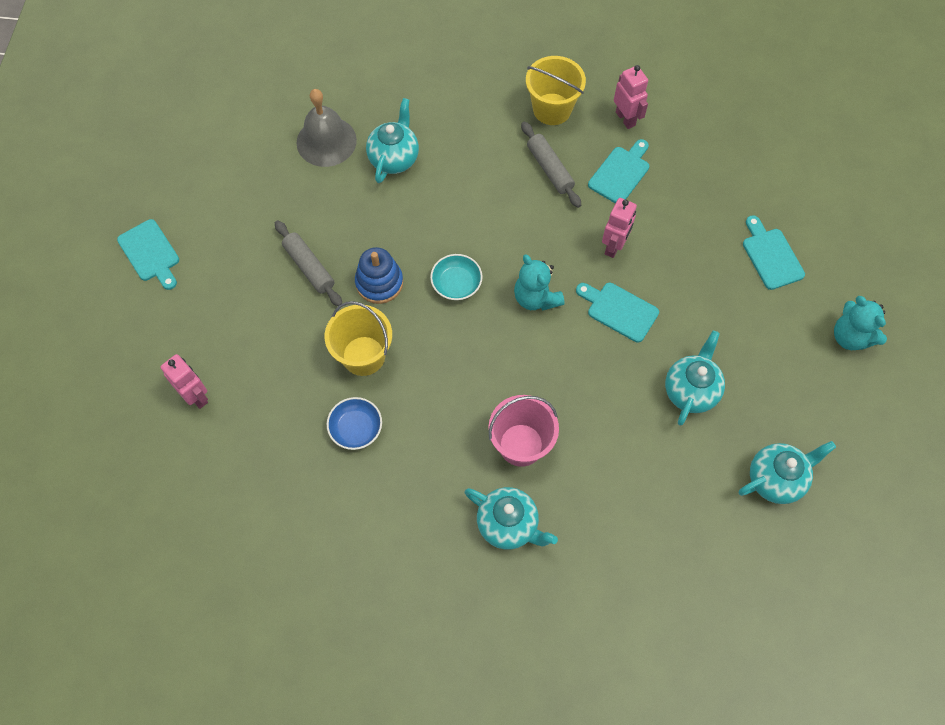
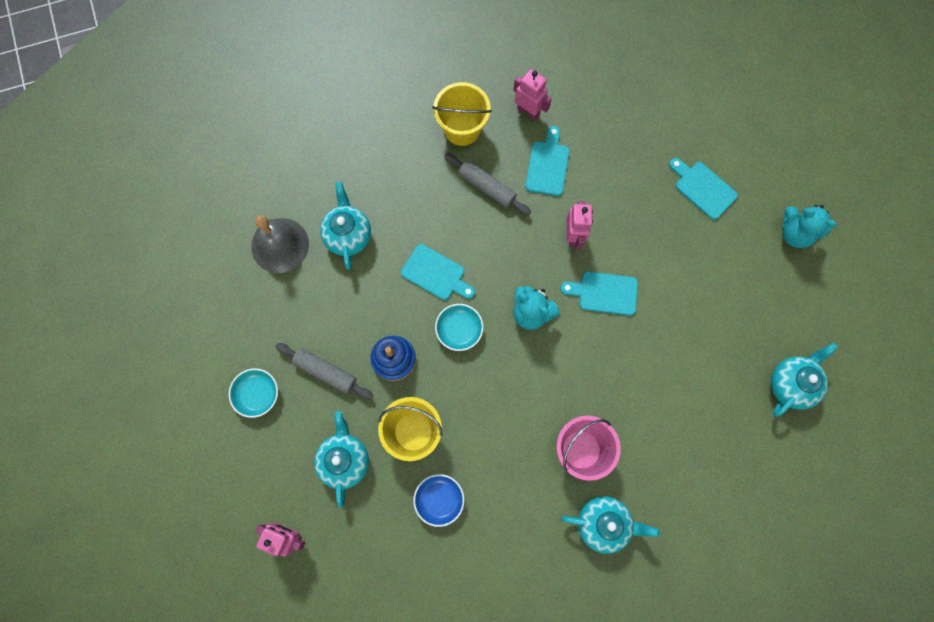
camera: 25 degrees left, 10 degrees up
turquoise cutting board [117,219,179,290] -> turquoise cutting board moved to [401,244,475,300]
turquoise teapot [665,331,725,426] -> turquoise teapot moved to [314,411,369,508]
none -> turquoise bowl [229,368,278,418]

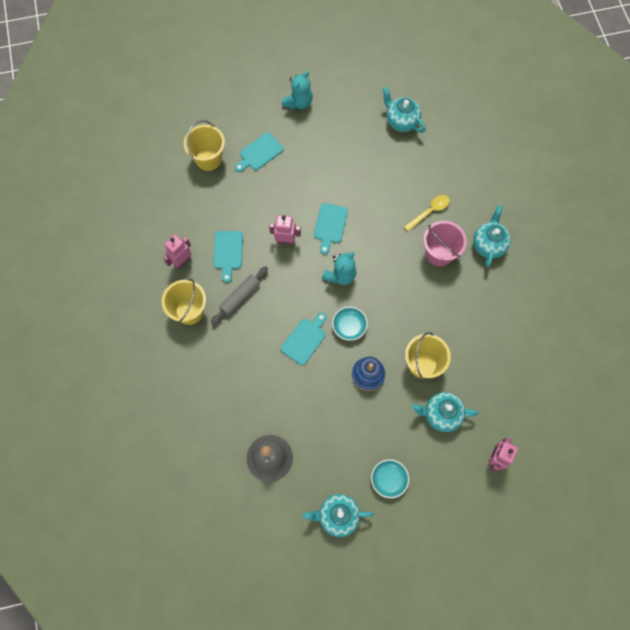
camera: 85 degrees left, 5 degrees down
grey rolling pin [275,343,373,399] -> none
turquoise teapot [320,182,371,270] -> turquoise teapot moved to [303,494,374,537]
blue bowl [413,474,464,527] -> none
turquoise cutting board [525,126,570,196] -> turquoise cutting board turned 105 degrees counterclockwise [213,231,243,283]
none -> yellow bucket [184,120,225,171]
none -> yellow spoon [404,195,450,231]

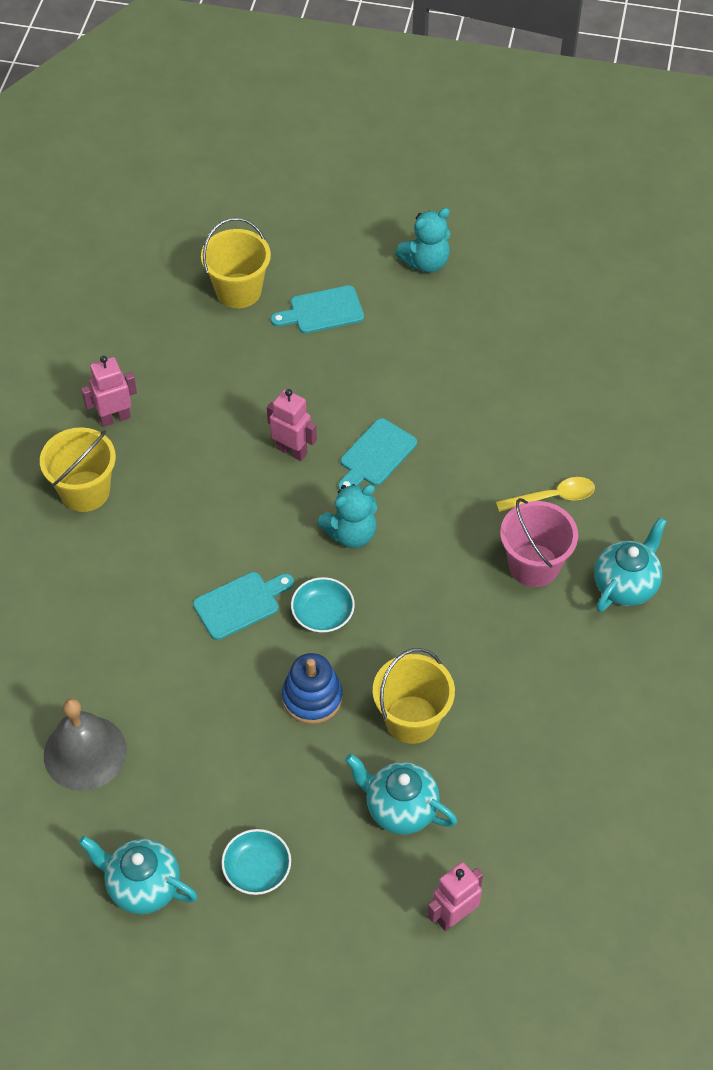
camera: 25 degrees right, 15 degrees down
grey rolling pin [211,266,268,324] -> none
turquoise cutting board [213,231,243,283] -> none
turquoise teapot [382,87,426,133] -> none

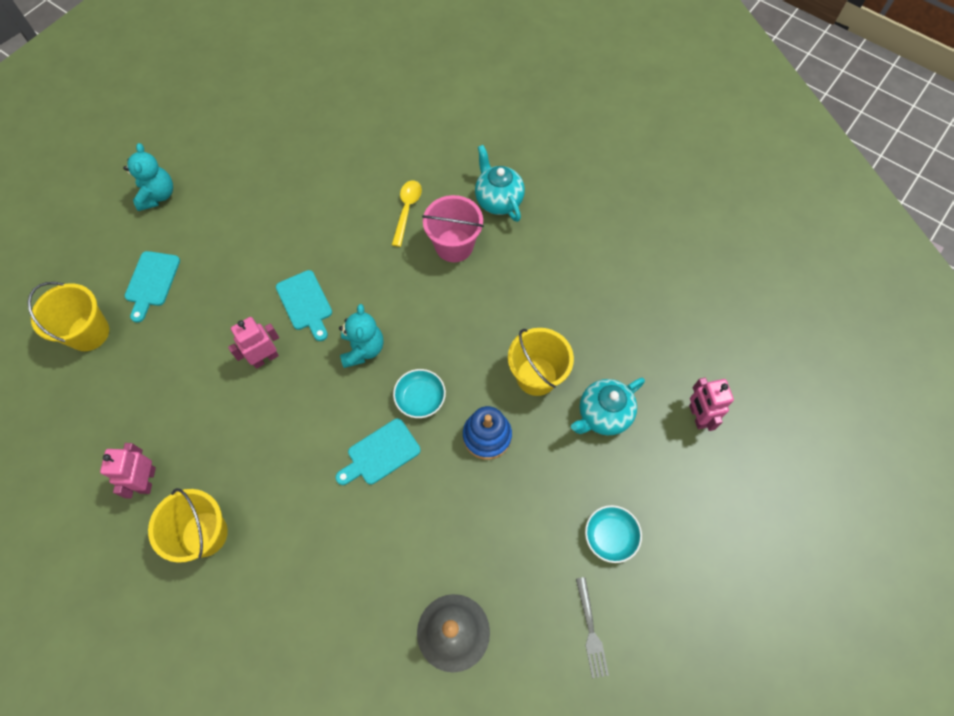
camera: 65 degrees left, 10 degrees up
turquoise teapot [79,836,198,914] -> grey fork [576,577,609,678]
turquoise cutting board [193,572,294,640] -> turquoise cutting board turned 120 degrees counterclockwise [336,418,421,485]

